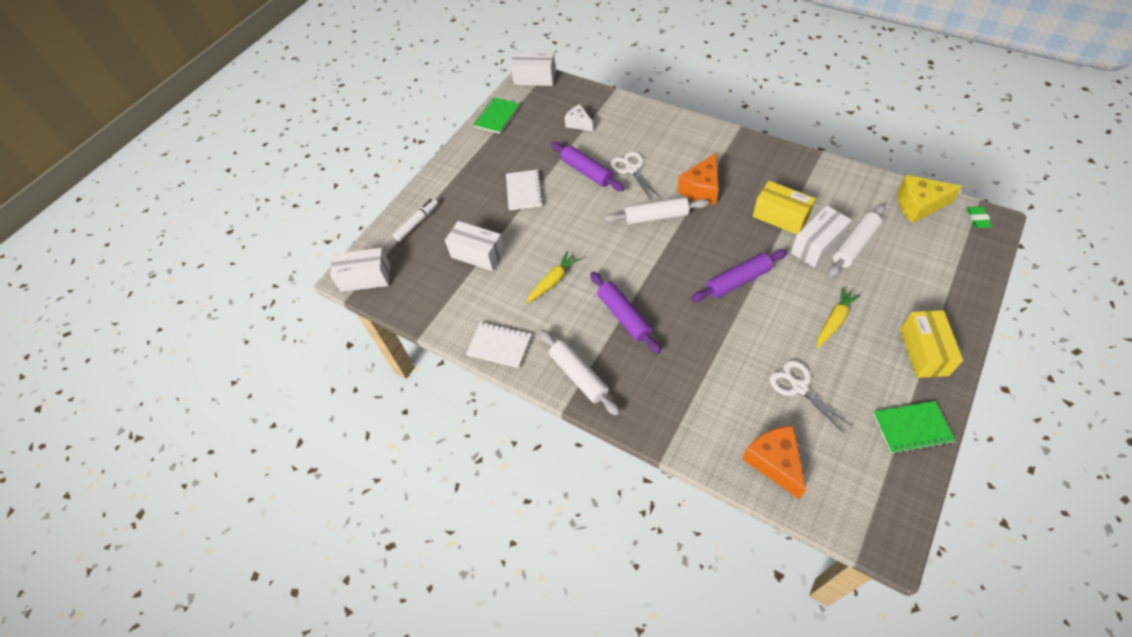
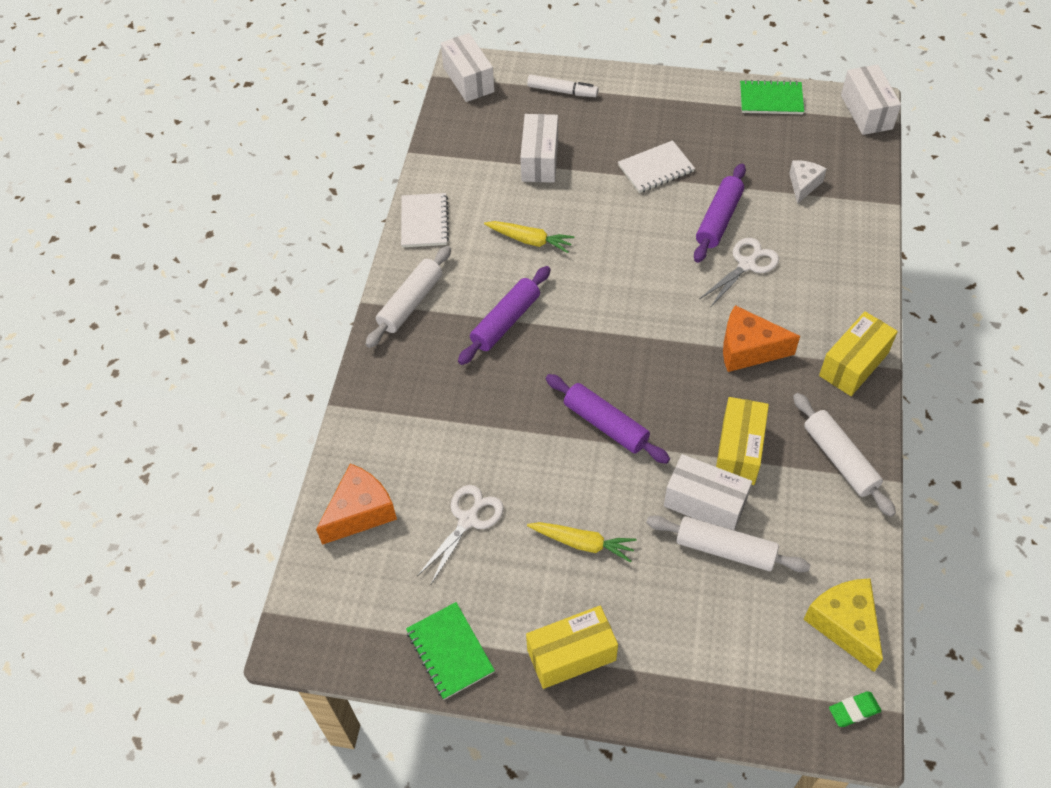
camera: 65 degrees right, 0 degrees up
white rolling pin [605,197,709,225] -> white rolling pin moved to [793,393,896,517]
none -> yellow box [819,311,898,396]

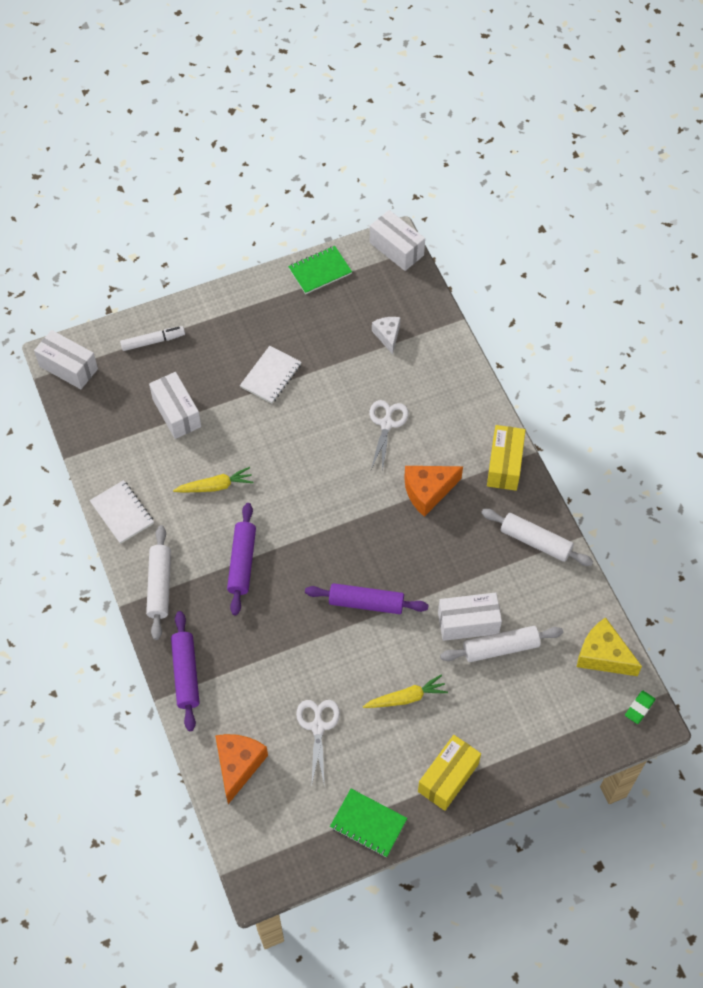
camera: 35 degrees left, 5 degrees up
purple rolling pin [694,164,746,263] -> purple rolling pin moved to [171,611,199,731]
yellow box [716,397,769,485] -> none

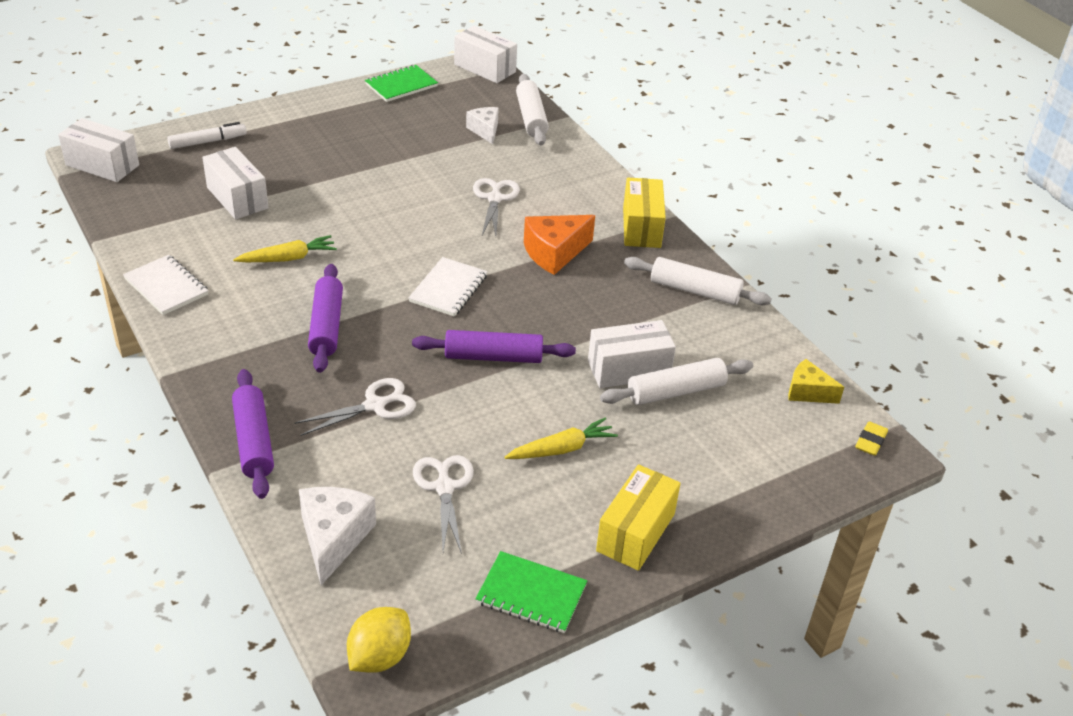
camera: 10 degrees left, 20 degrees down
white rolling pin [146,525,171,640] -> white rolling pin moved to [516,74,549,145]
orange cheese [215,734,268,804] -> white cheese [299,487,376,585]
white notebook [240,346,302,404] -> white notebook moved to [408,257,487,317]
yellow cheese [577,618,642,676] -> yellow cheese [788,359,844,404], size x0.64
green eraser [625,691,655,724] -> yellow eraser [855,421,888,456]
none -> white scissors [294,378,416,436]
none -> yellow lemon [347,607,411,673]

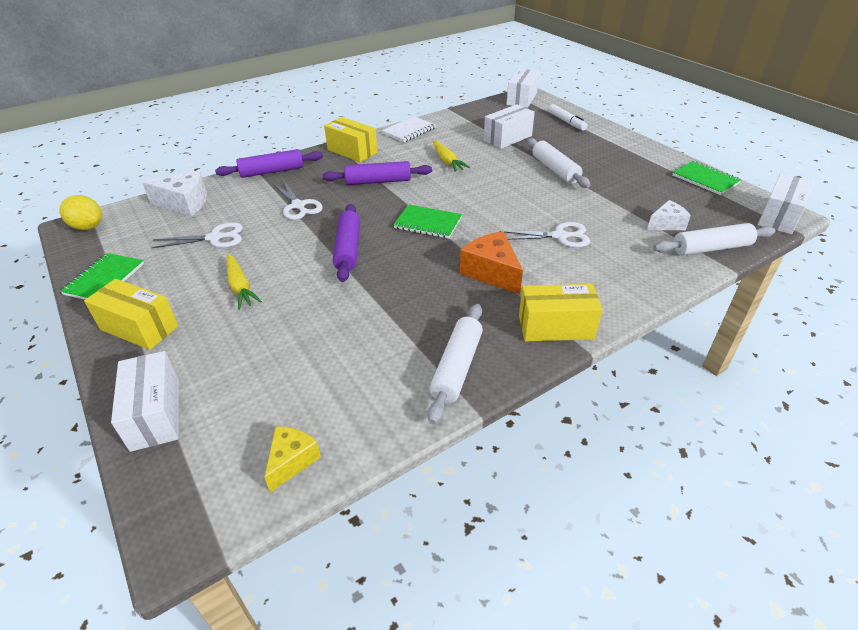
camera: 90 degrees right, 0 degrees up
white notebook [408,257,487,317] -> green notebook [393,204,462,239]
white box [588,320,676,388] -> white box moved to [111,351,179,452]
white rolling pin [600,358,753,405] -> white rolling pin moved to [527,138,591,188]
yellow eraser [855,421,888,456] -> none
none -> yellow box [324,117,378,162]

